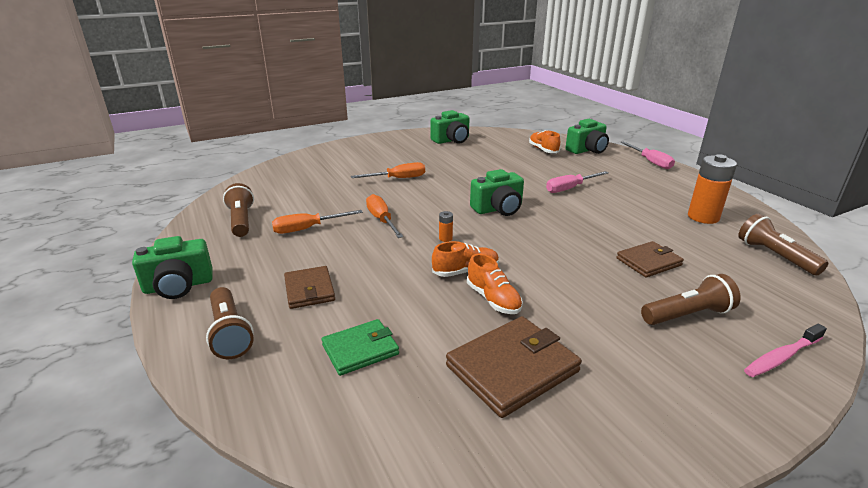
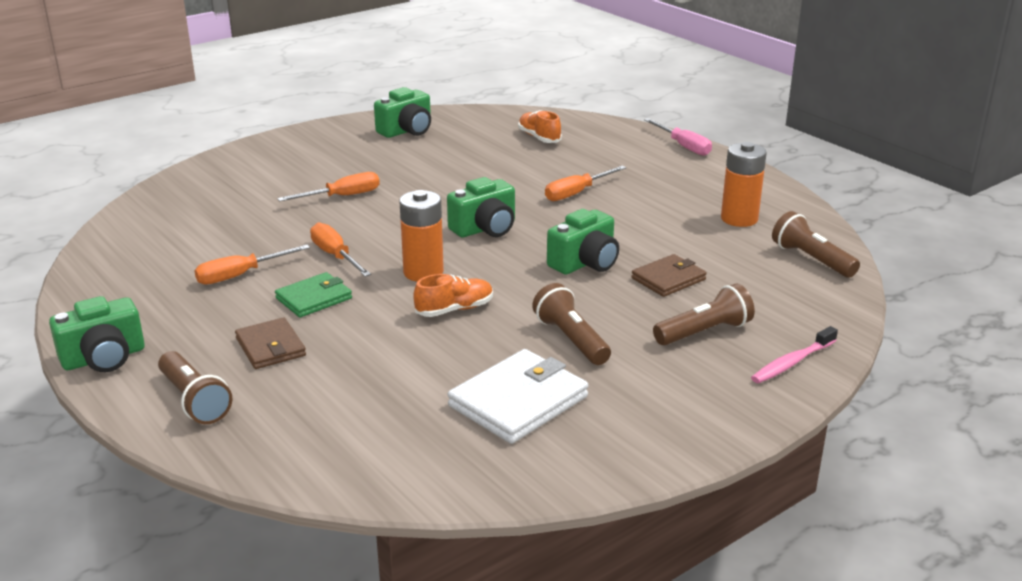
camera: 10 degrees left, 0 degrees up
brown flashlight [223,183,254,237] -> brown flashlight moved to [532,283,611,365]
green wallet [322,319,399,376] -> green wallet moved to [275,272,352,317]
orange battery [439,211,453,242] -> orange battery [399,190,444,282], size x2.34
brown wallet [446,316,582,418] -> white wallet [448,349,588,444]
orange shoe [467,254,523,314] -> none
pink screwdriver [546,171,609,193] -> orange screwdriver [545,166,626,201]
green camera [565,119,609,154] -> green camera moved to [547,209,619,275]

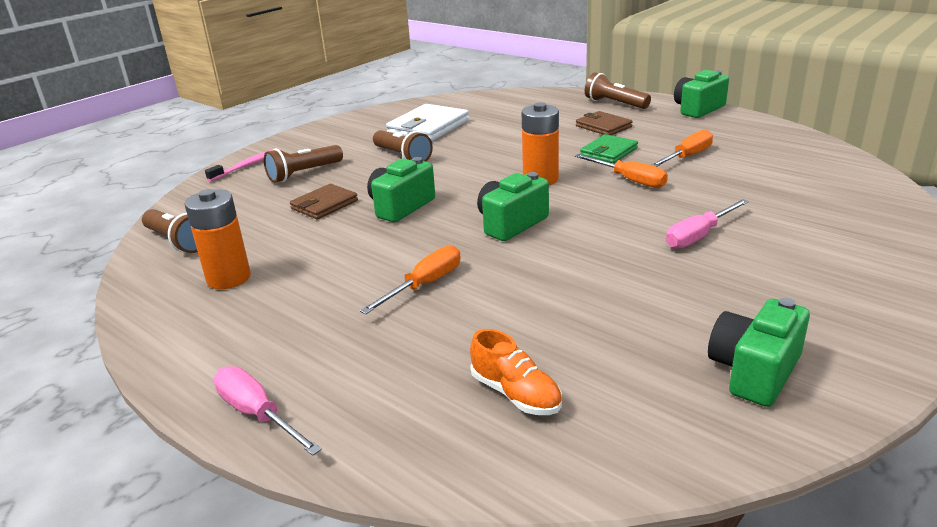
camera: 170 degrees right, 0 degrees up
orange screwdriver [277,172,380,201] -> pink screwdriver [666,199,749,249]
orange shoe [413,274,493,317] -> none

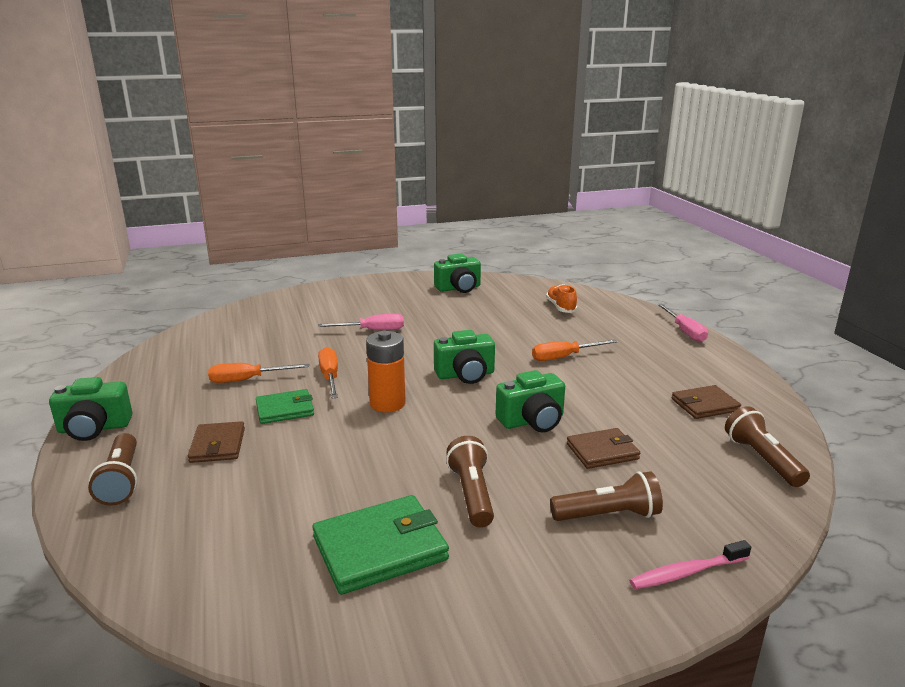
camera: 150 degrees left, 5 degrees down
orange battery [185,189,251,289] -> brown wallet [672,385,741,419]
white wallet [386,104,469,141] -> green wallet [312,495,449,595]

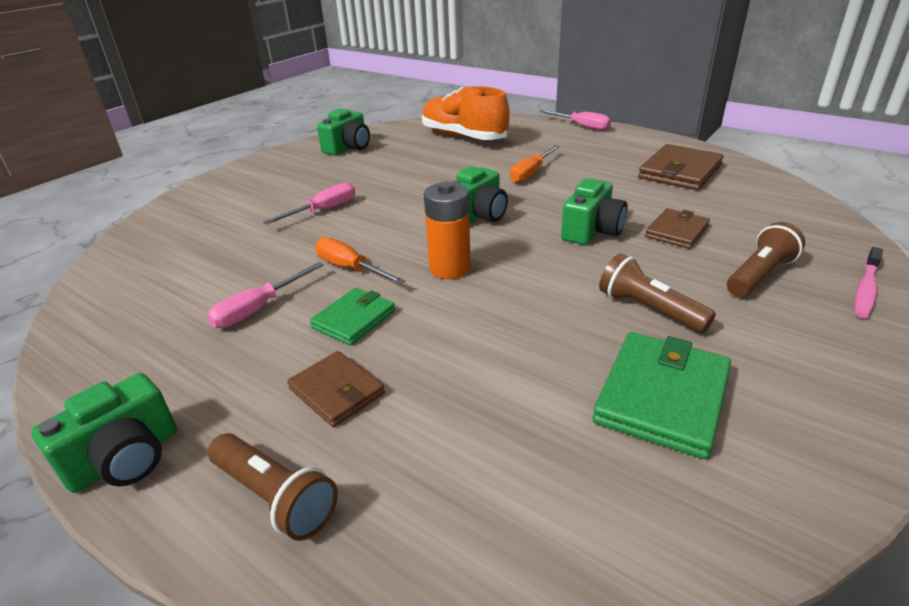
camera: 35 degrees left, 10 degrees up
orange screwdriver [208,363,310,383] -> pink screwdriver [207,262,324,328]
orange shoe [546,284,577,313] -> orange shoe [422,86,509,140], size x1.97
brown wallet [672,385,741,419] -> brown wallet [638,144,724,190], size x1.59
brown flashlight [725,406,810,487] -> none

